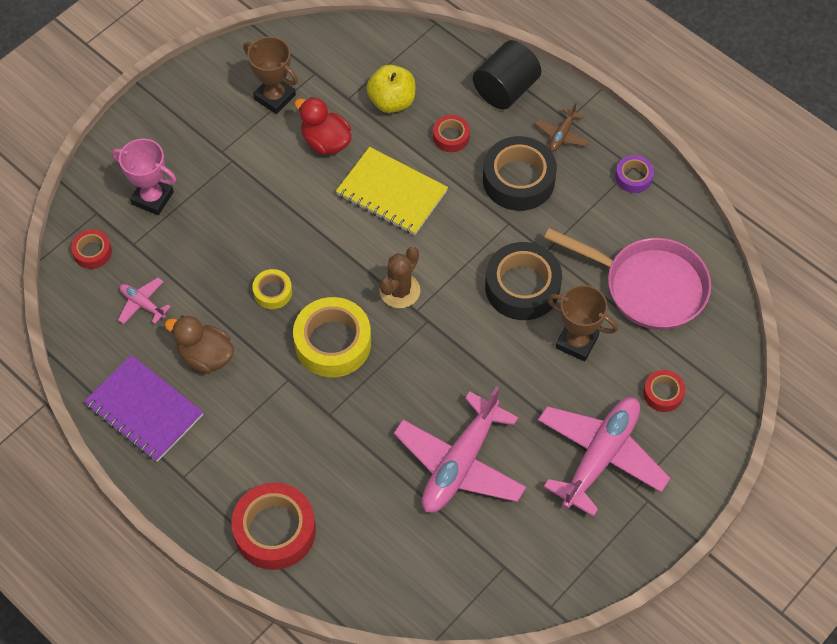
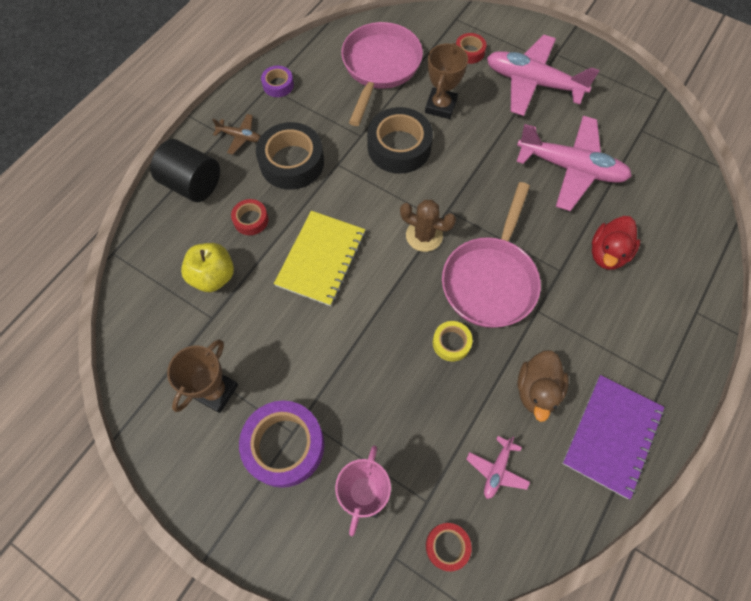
camera: 100 degrees left, 5 degrees up
red tape [231,482,316,570] -> none
yellow tape [293,297,371,377] -> pink pan [442,182,541,328]
red duck [294,97,352,155] -> red duck moved to [592,216,640,270]
none -> purple tape [239,401,324,488]

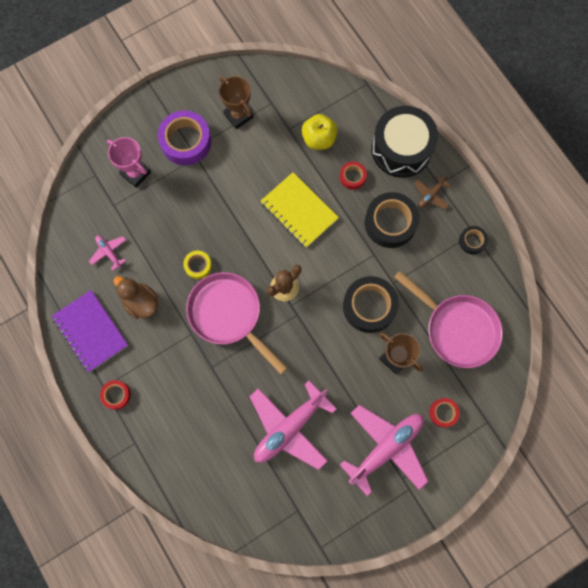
camera: 115 degrees right, 10 degrees up
black cylinder [150,139,220,202] -> black drum [371,106,438,178]
purple tape [261,66,294,97] -> black tape [459,226,488,255]
red tape [426,523,471,571] -> red tape moved to [100,380,131,410]
red duck [592,216,640,270] -> none

